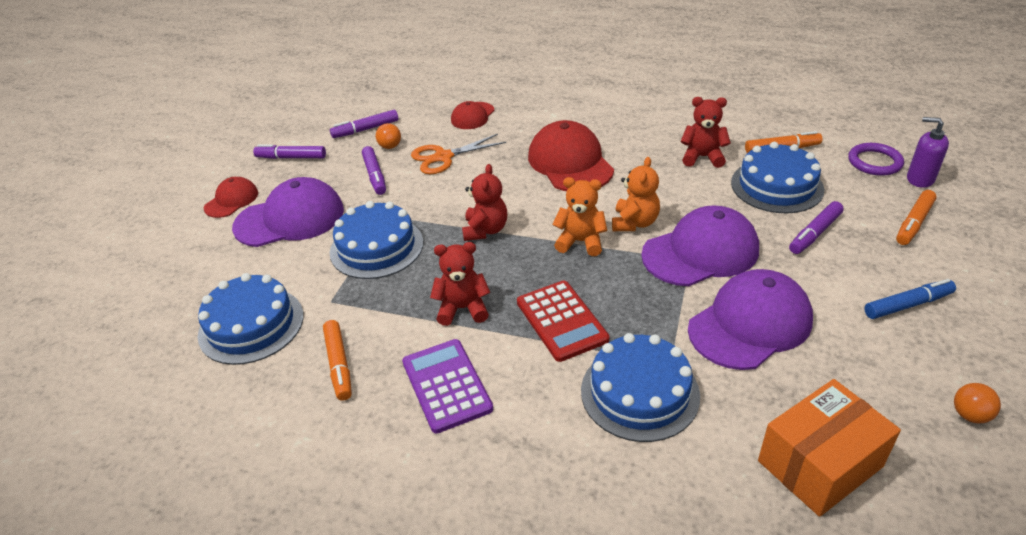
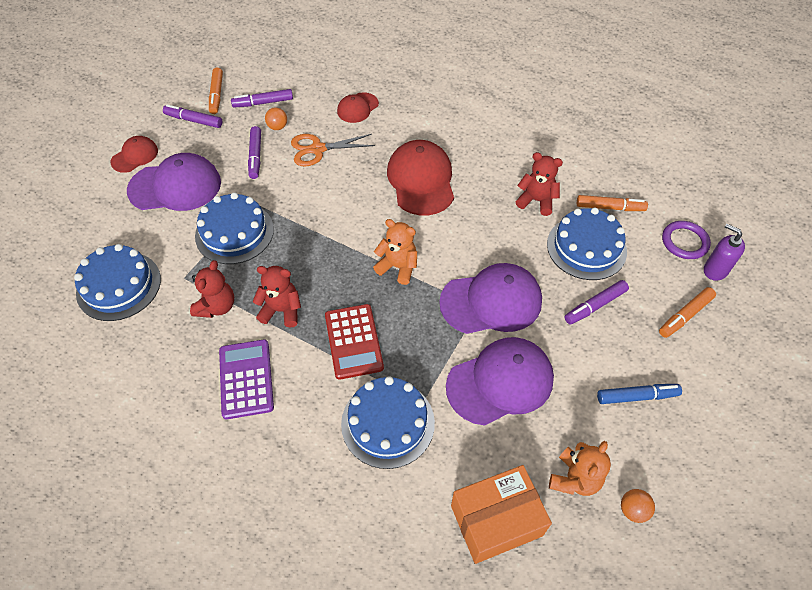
camera: 10 degrees right, 15 degrees up
orange marker [323,320,352,401] -> orange marker moved to [209,68,223,114]
red teddy bear [462,164,507,241] -> red teddy bear moved to [190,260,234,318]
orange teddy bear [612,157,660,231] -> orange teddy bear moved to [549,441,611,496]

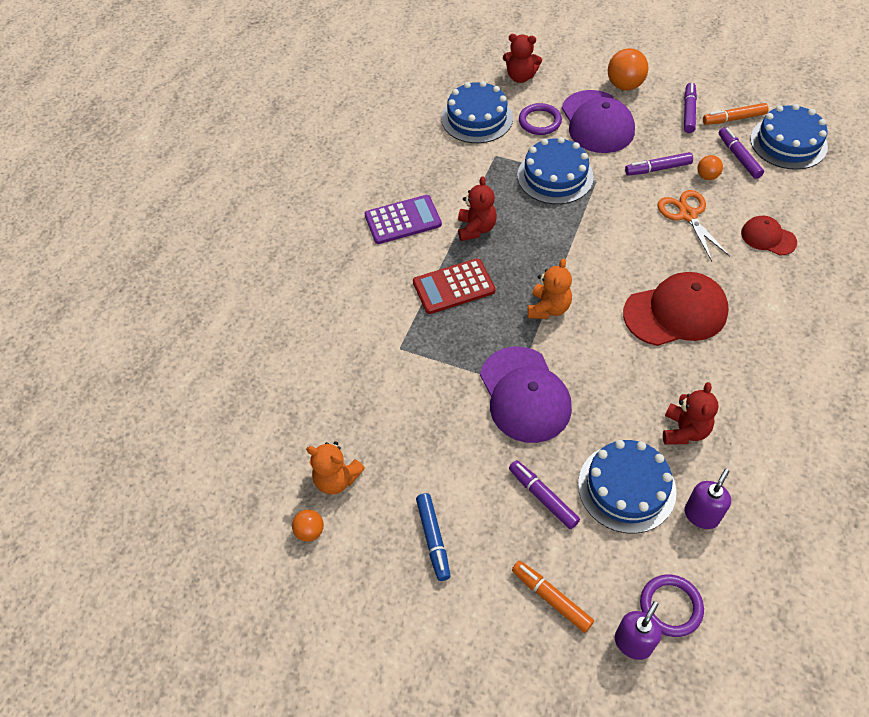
camera: 85 degrees right, 0 degrees up
red cap [110,136,158,173] -> orange ball [608,48,649,91]
red teddy bear [190,260,234,318] -> red teddy bear moved to [503,34,542,83]
blue cake [341,376,435,469] -> blue cake moved to [750,104,828,170]
purple cap [446,337,554,425] -> none
orange box [451,465,552,564] -> none
orange marker [577,195,648,211] -> purple soap dispenser [684,469,731,529]
none -> purple ring [519,103,562,135]

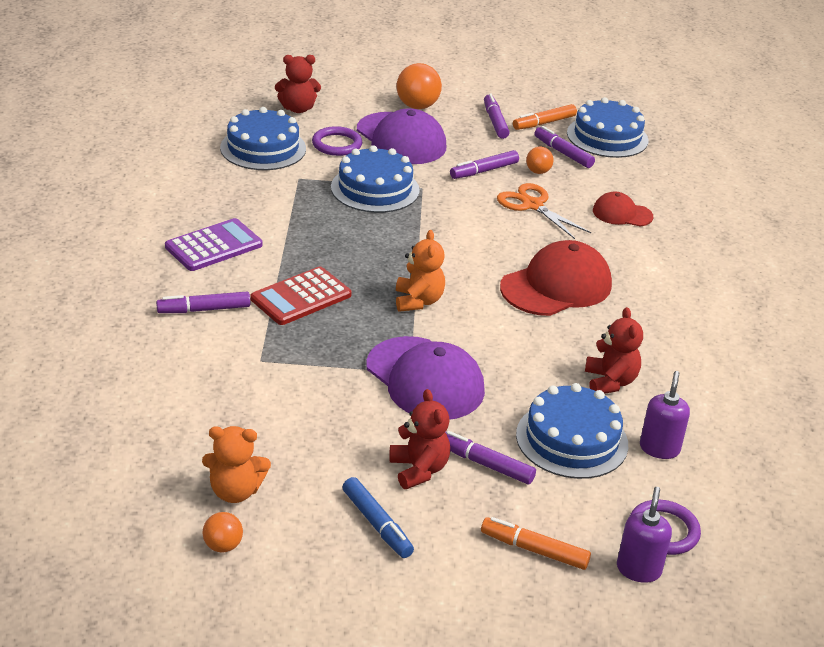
camera: 25 degrees left, 20 degrees down
red teddy bear [458,176,497,241] -> red teddy bear moved to [389,389,450,489]
none -> purple marker [156,292,250,313]

